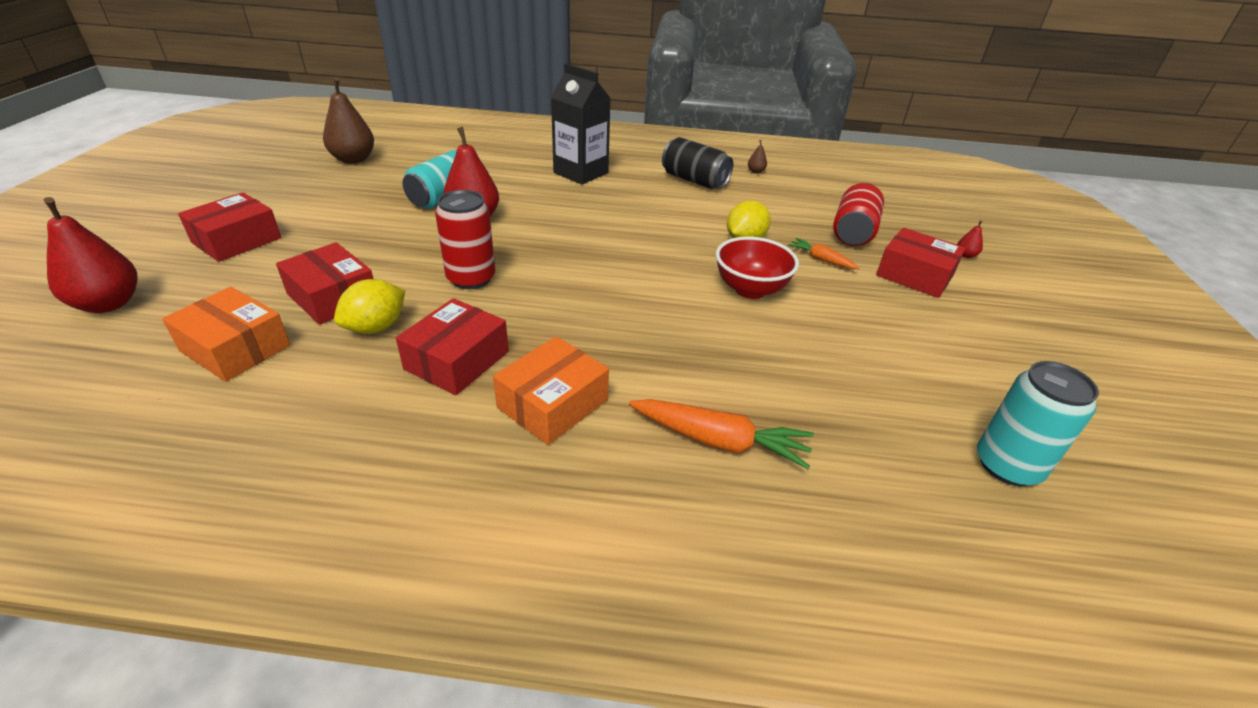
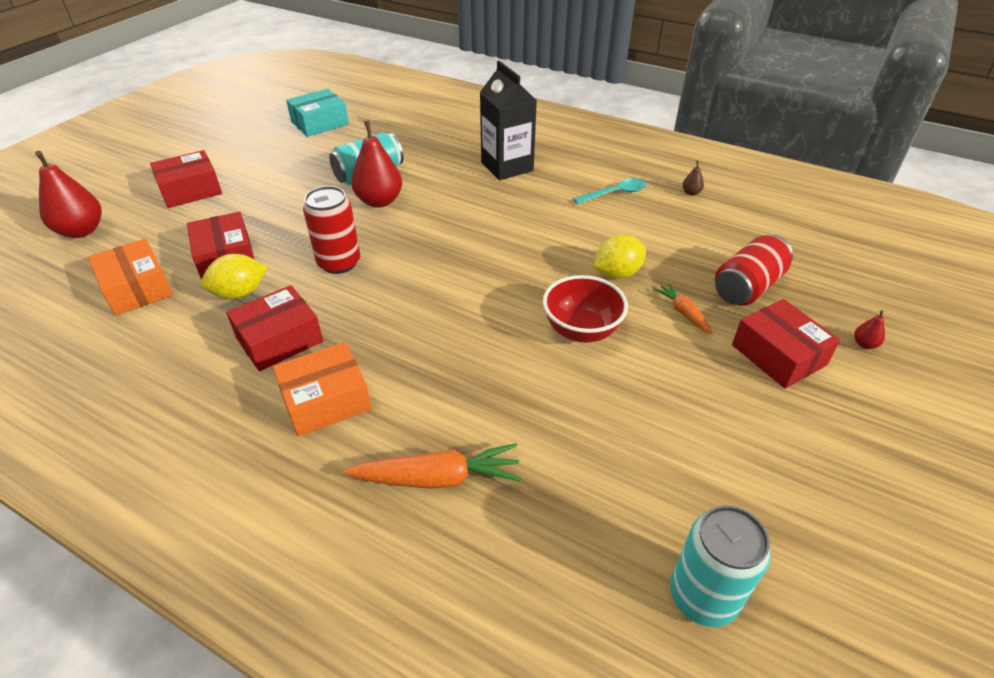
camera: 25 degrees right, 5 degrees up
brown pear [323,77,374,164] -> turquoise box [286,89,349,137]
orange carrot [629,399,814,469] -> orange carrot turned 45 degrees counterclockwise [344,443,521,489]
black can [662,137,733,189] -> turquoise spoon [573,178,647,204]

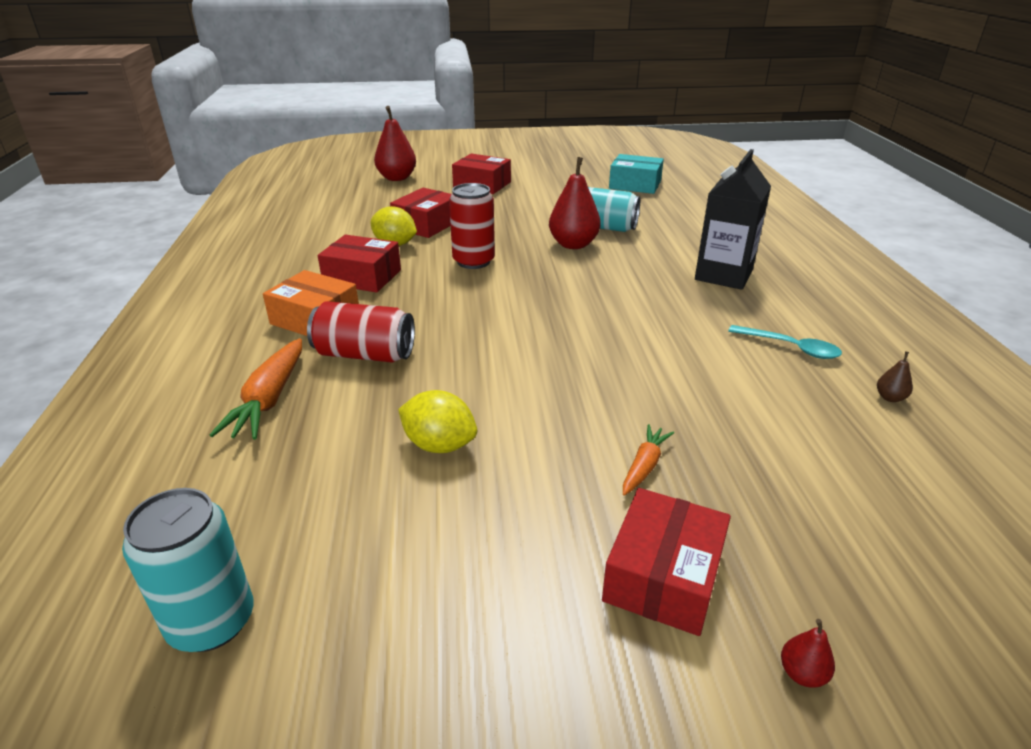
camera: 55 degrees right, 10 degrees down
orange box [88,239,173,316] -> none
orange carrot [344,443,521,489] -> orange carrot turned 45 degrees clockwise [210,338,302,440]
red bowl [543,275,628,343] -> none
yellow lemon [594,234,646,279] -> yellow lemon moved to [398,390,477,453]
red can [715,234,793,306] -> red can moved to [307,301,415,363]

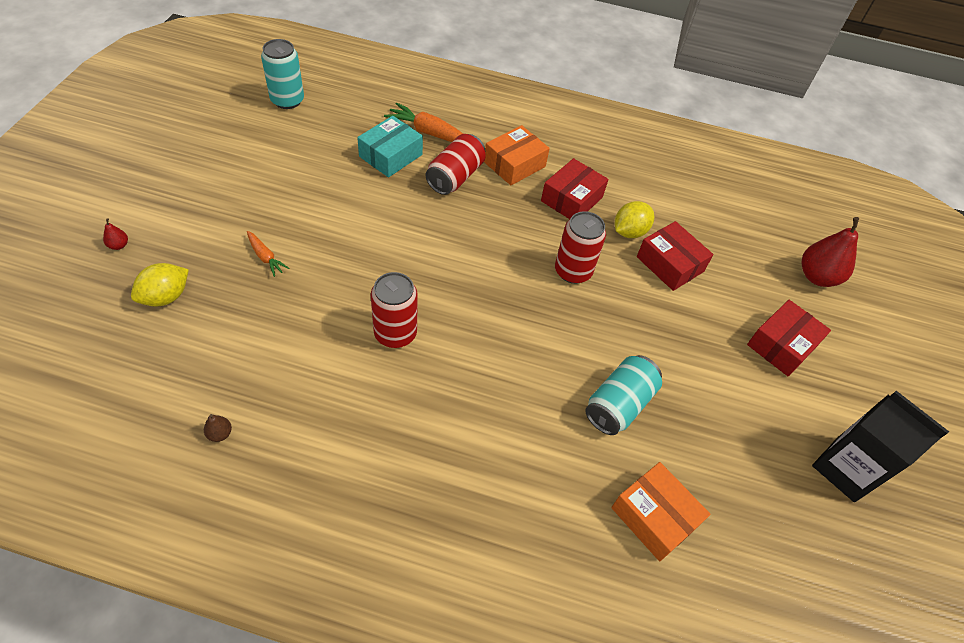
camera: 105 degrees right, 20 degrees up
yellow lemon [398,390,477,453] -> yellow lemon moved to [131,263,189,307]
red pear [549,157,601,249] -> none
red box [602,488,731,636] -> none
turquoise box [609,154,664,194] -> turquoise box moved to [357,116,423,177]
black carton [695,149,771,290] -> black carton moved to [812,391,949,502]
turquoise spoon [728,325,842,359] -> none
none -> red can [371,272,418,348]
none -> orange box [611,462,710,561]

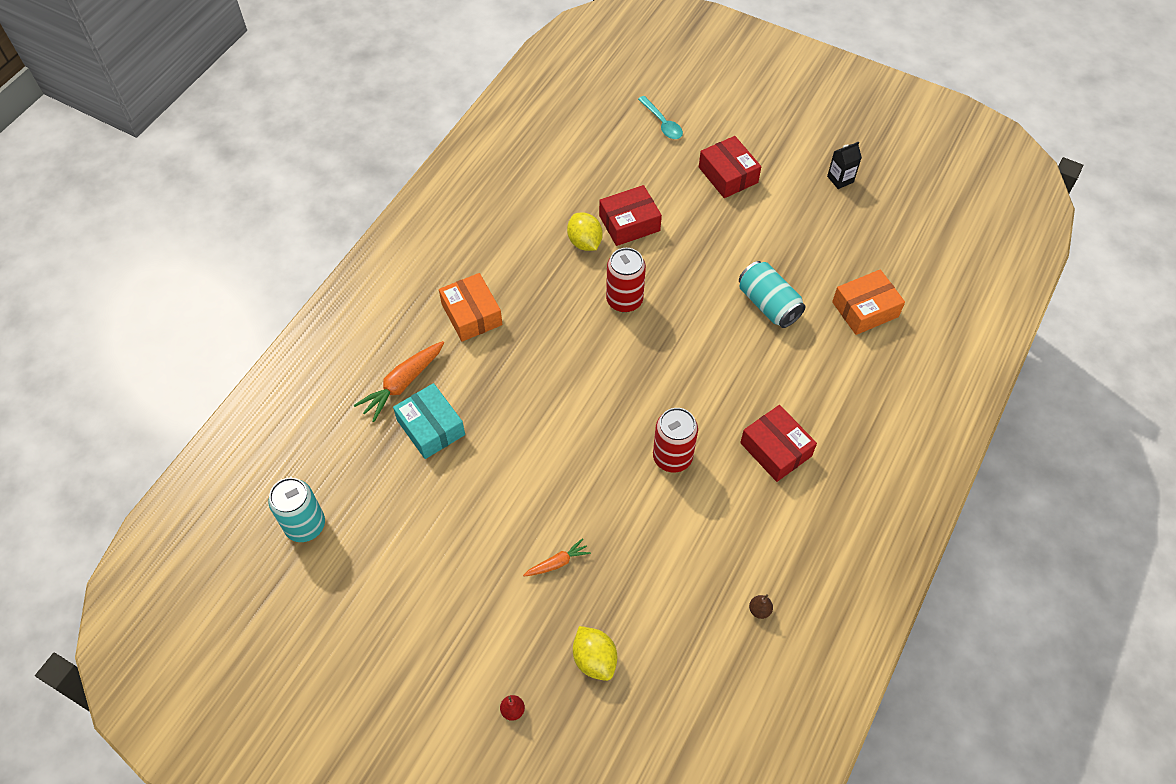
camera: 70 degrees left, 5 degrees up
red can [426,134,486,195] -> none
red box [541,158,608,219] -> red box moved to [740,405,817,482]
red pear [801,217,859,287] -> turquoise spoon [638,96,683,139]
black carton [812,391,949,502] -> black carton [827,141,862,189], size x0.52

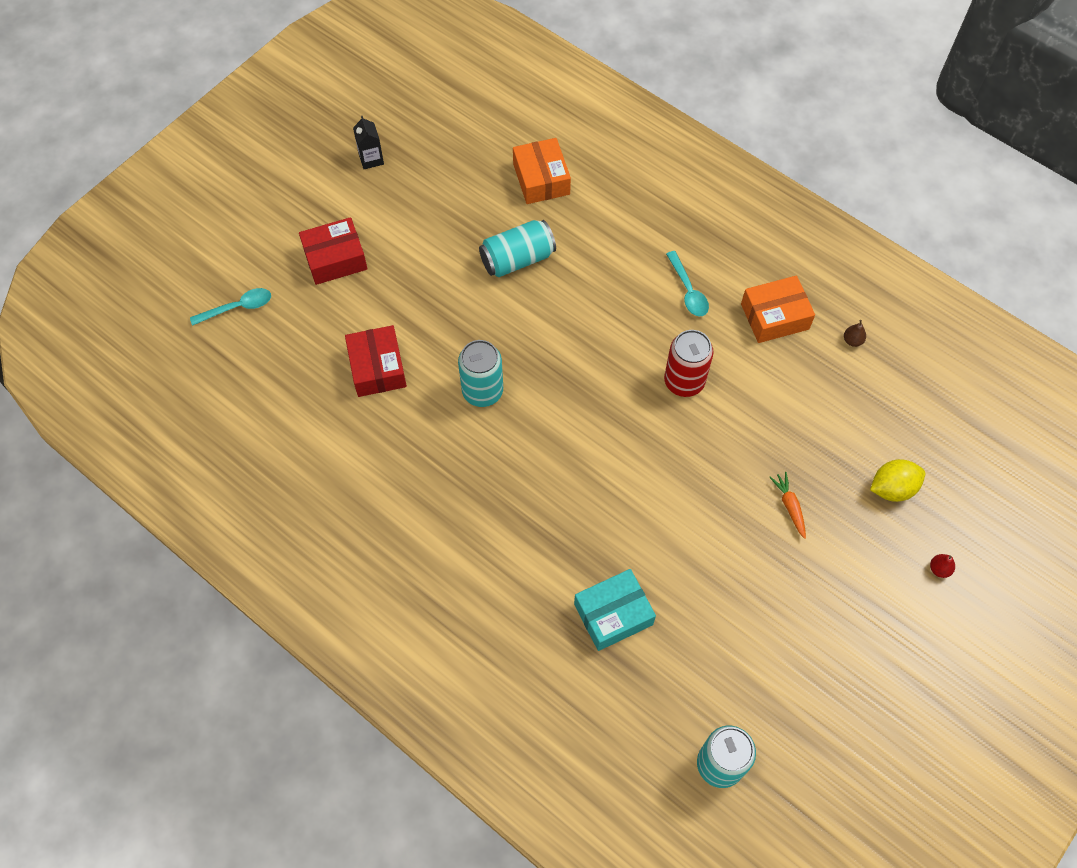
camera: 80 degrees left, 5 degrees up
orange carrot [354,341,444,422] -> none
orange box [439,273,503,342] -> orange box moved to [741,276,815,343]
yellow lemon [567,213,603,251] -> none
red can [606,248,646,312] -> turquoise can [458,340,503,407]
red box [740,405,817,482] -> turquoise spoon [666,251,709,316]

